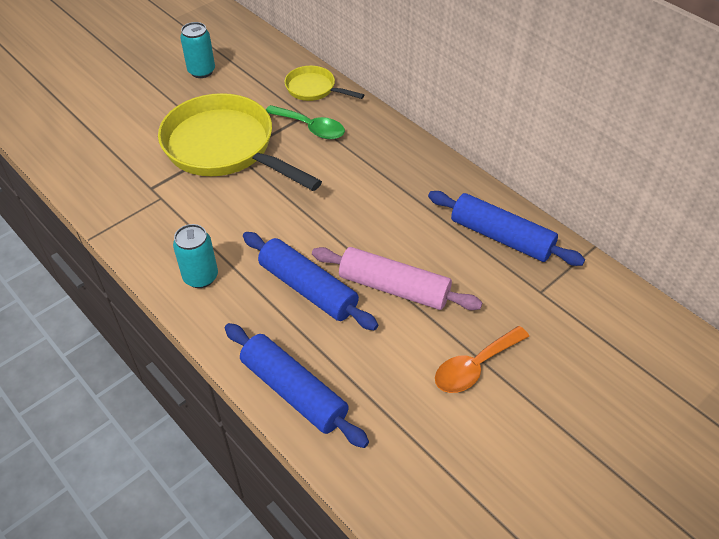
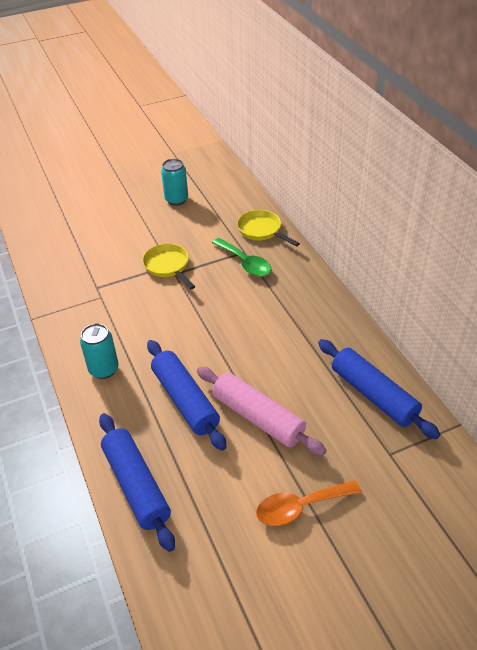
camera: 20 degrees right, 5 degrees down
yellow pan [158,93,322,191] -> yellow pan [142,244,195,289], size x0.48

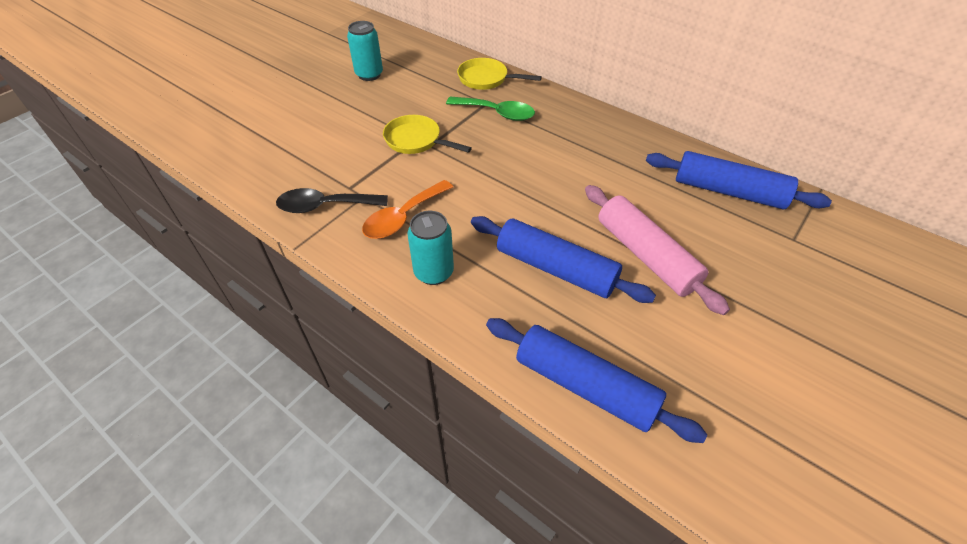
camera: 30 degrees left, 5 degrees up
pink rolling pin [197,367,327,456] -> pink rolling pin turned 45 degrees clockwise [585,185,730,315]
orange spoon [256,480,361,526] -> orange spoon moved to [362,180,453,239]
none -> black spoon [276,188,388,213]

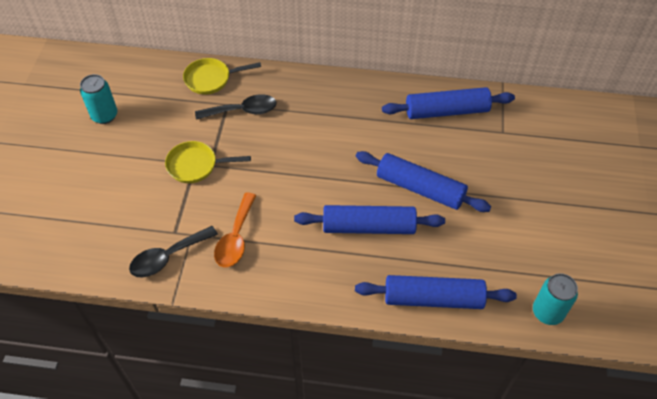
camera: 30 degrees left, 5 degrees up
turquoise can [407,211,454,285] -> turquoise can moved to [533,273,578,325]
green spoon [446,97,535,121] -> black spoon [195,94,277,120]
pink rolling pin [585,185,730,315] -> blue rolling pin [356,151,491,212]

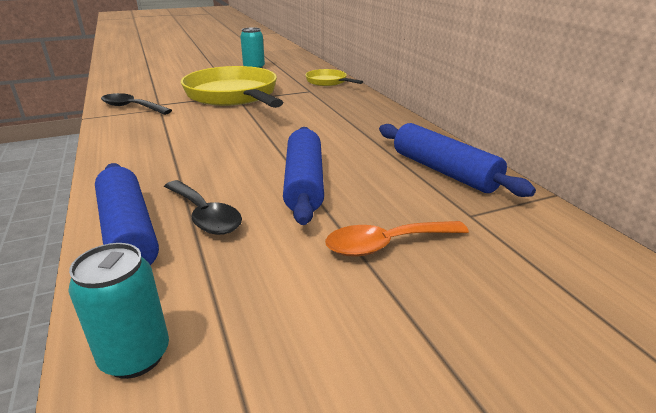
camera: 60 degrees right, 25 degrees down
yellow pan [165,141,251,183] -> yellow pan [181,66,284,108], size x2.08
black spoon [195,94,277,120] -> black spoon moved to [164,180,242,235]
orange spoon [214,192,256,268] -> orange spoon moved to [325,221,469,256]
blue rolling pin [294,205,445,234] -> none

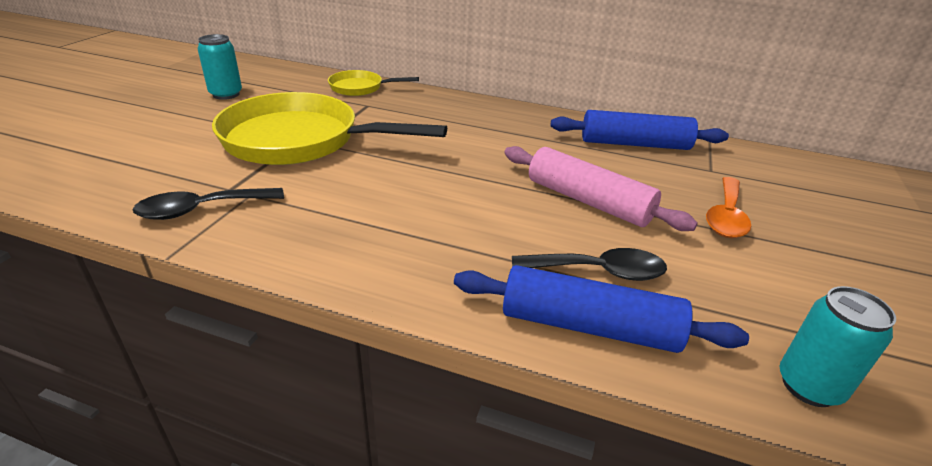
camera: 50 degrees left, 5 degrees up
blue rolling pin [283,127,324,225] -> pink rolling pin [504,146,698,231]

